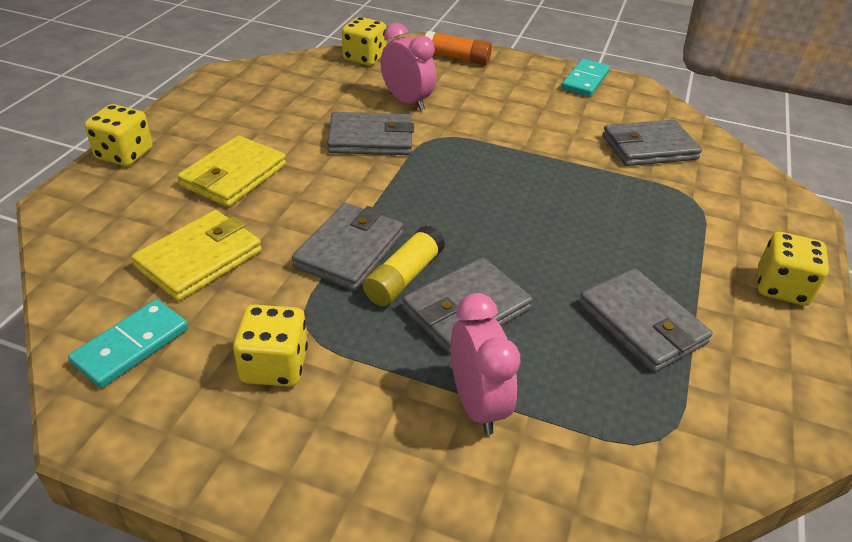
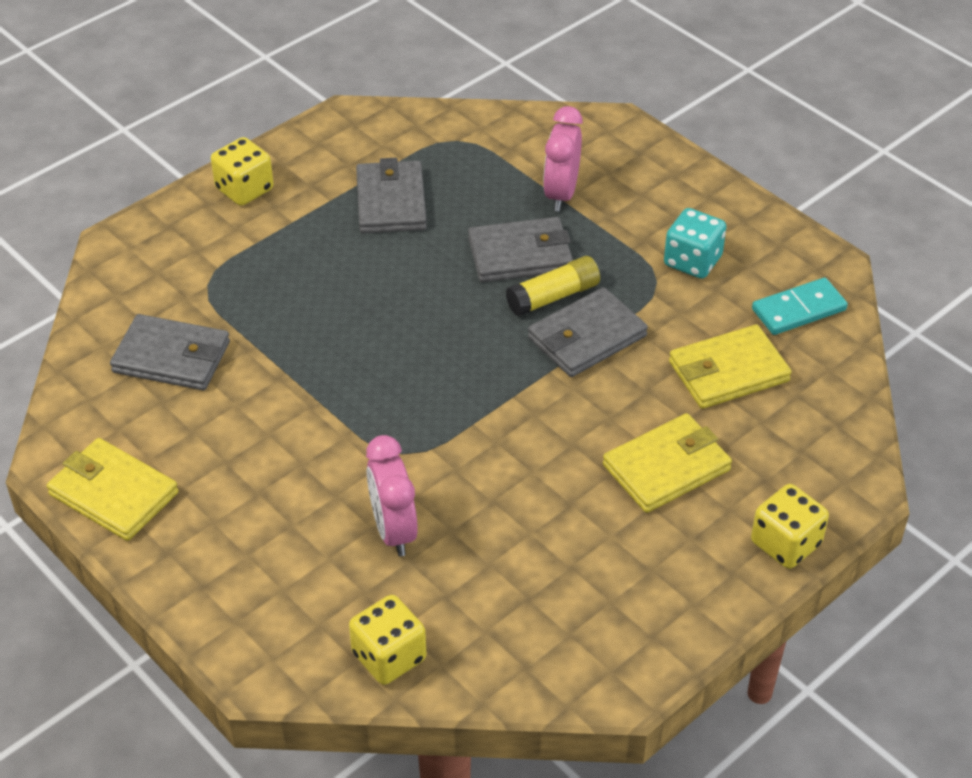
camera: 150 degrees left, 5 degrees up
yellow dice [233,304,308,387] -> turquoise dice [664,208,726,279]
grey wallet [327,112,414,155] -> none
orange glue stick [425,31,492,65] -> none
turquoise domino [561,59,610,97] -> yellow wallet [47,438,179,541]

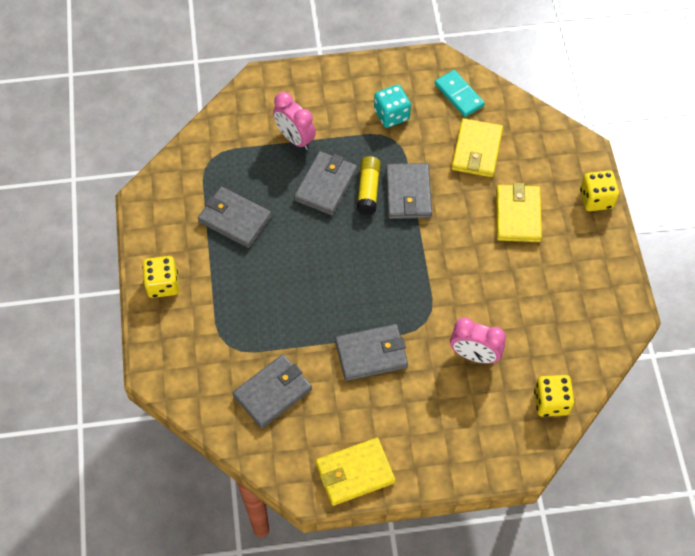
camera: 55 degrees left, 15 degrees up
turquoise domino [752,278,848,335] -> turquoise domino turned 45 degrees counterclockwise [435,70,485,117]
none -> grey wallet [335,324,408,381]

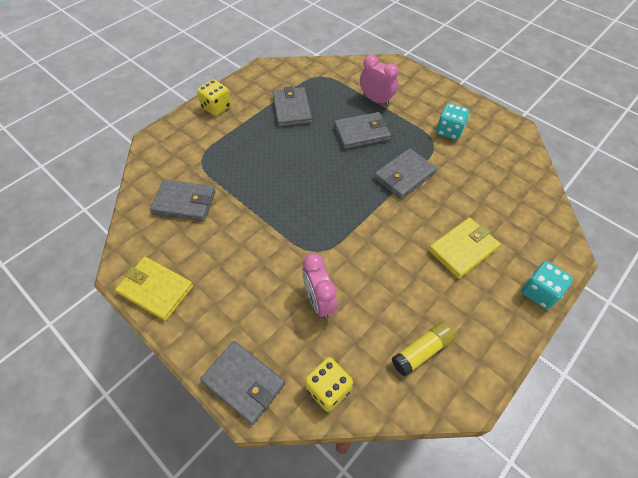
camera: 50 degrees right, 5 degrees down
pink clock [273,92,316,150] -> pink clock turned 120 degrees clockwise [360,55,399,106]
grey wallet [335,324,408,381] -> grey wallet moved to [200,341,285,425]
yellow glue stick [357,156,381,215] -> yellow glue stick moved to [392,322,455,376]
turquoise domino [435,70,485,117] -> none
yellow wallet [451,118,503,177] -> none
yellow dice [580,170,619,211] -> turquoise dice [521,261,573,309]

